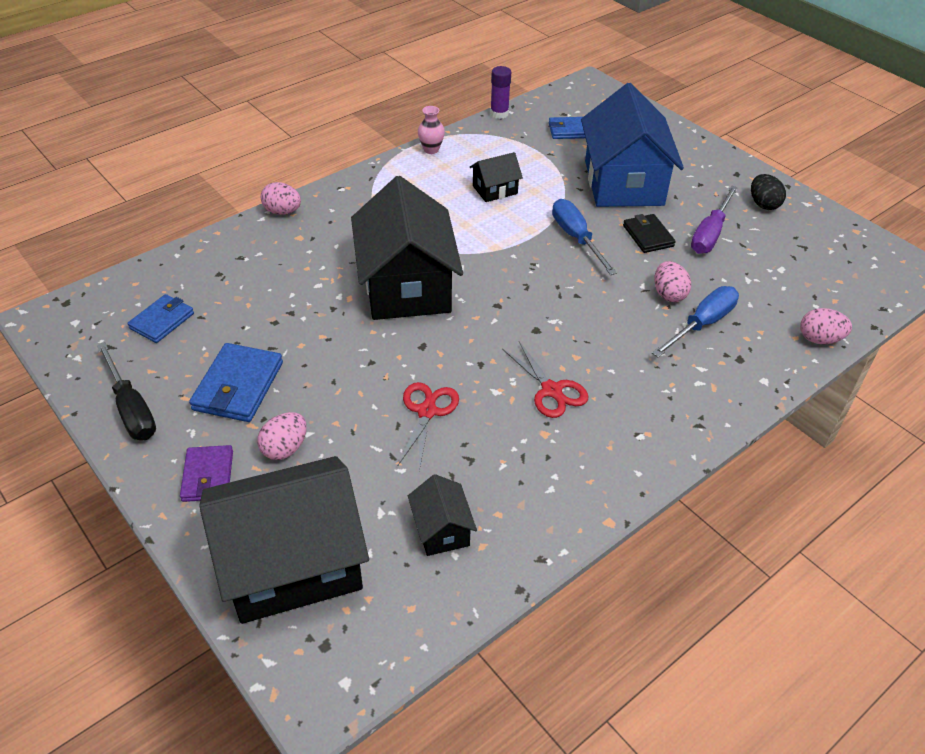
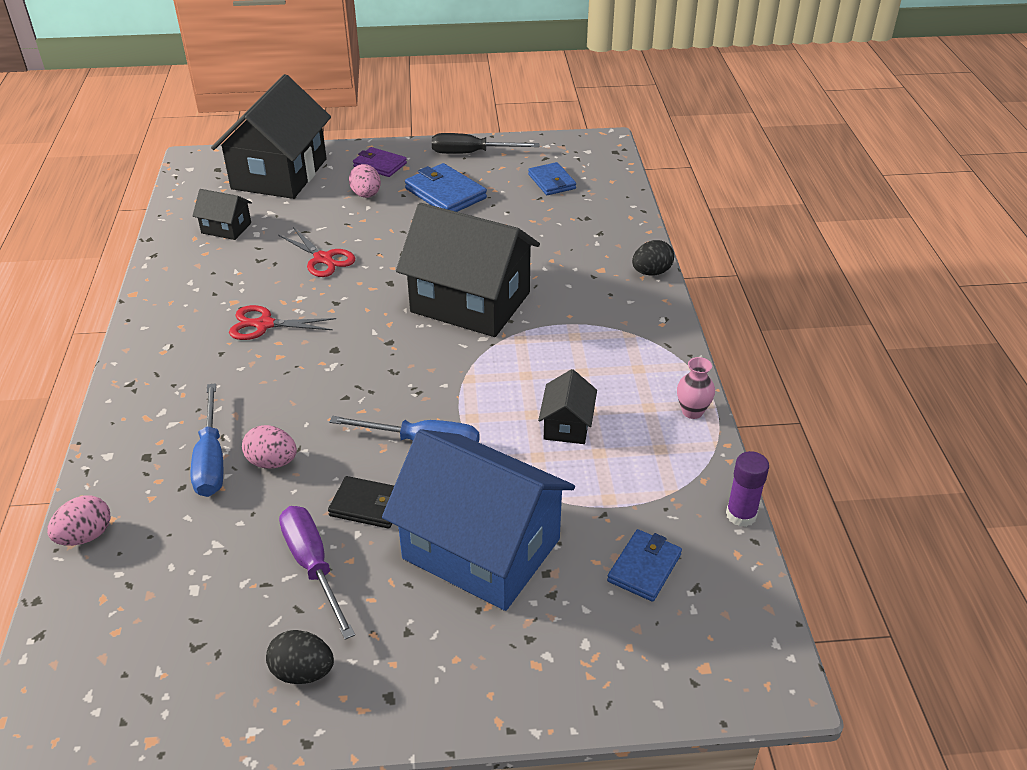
camera: 125 degrees right, 5 degrees down
pink egg [261,182,301,215] -> black egg [632,240,674,276]

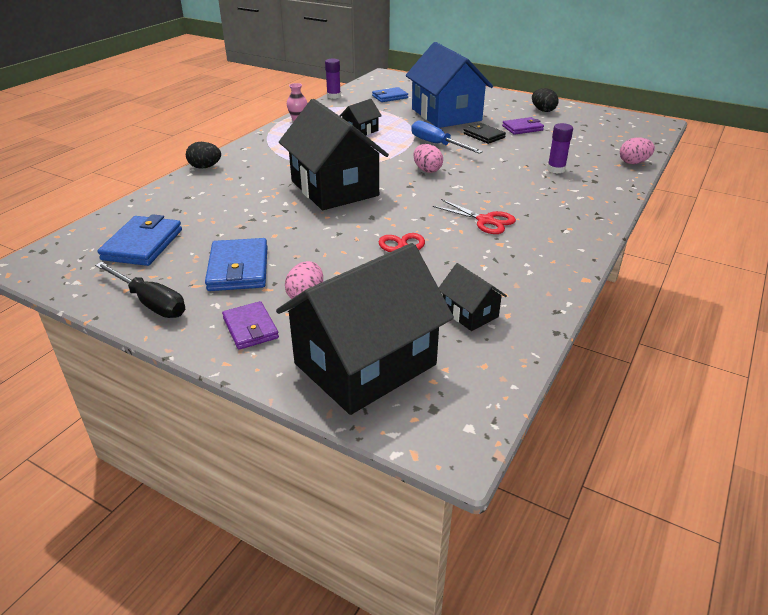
camera: 145 degrees left, 5 degrees down
blue screwdriver [191,383,223,497] -> purple glue stick [547,123,573,173]
pink egg [242,425,297,468] -> pink egg moved to [413,144,443,173]
purple screwdriver [279,506,355,640] -> purple wallet [502,117,544,135]
blue wallet [528,162,576,195] -> blue wallet [98,214,182,266], size x1.52

